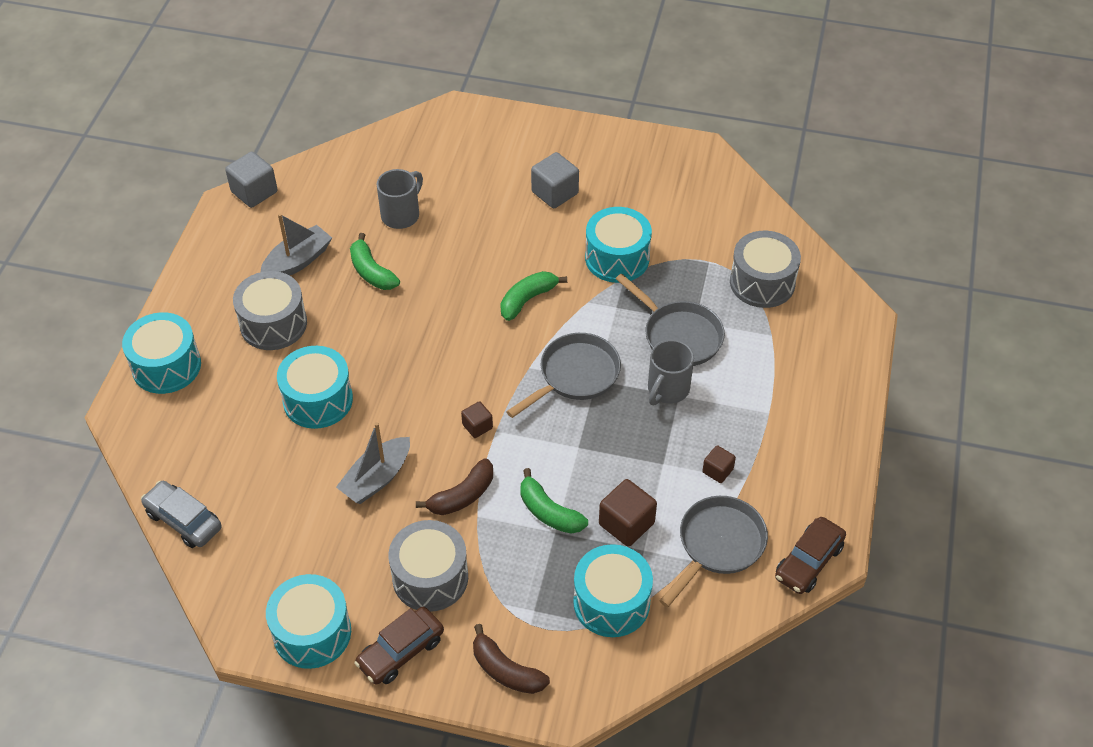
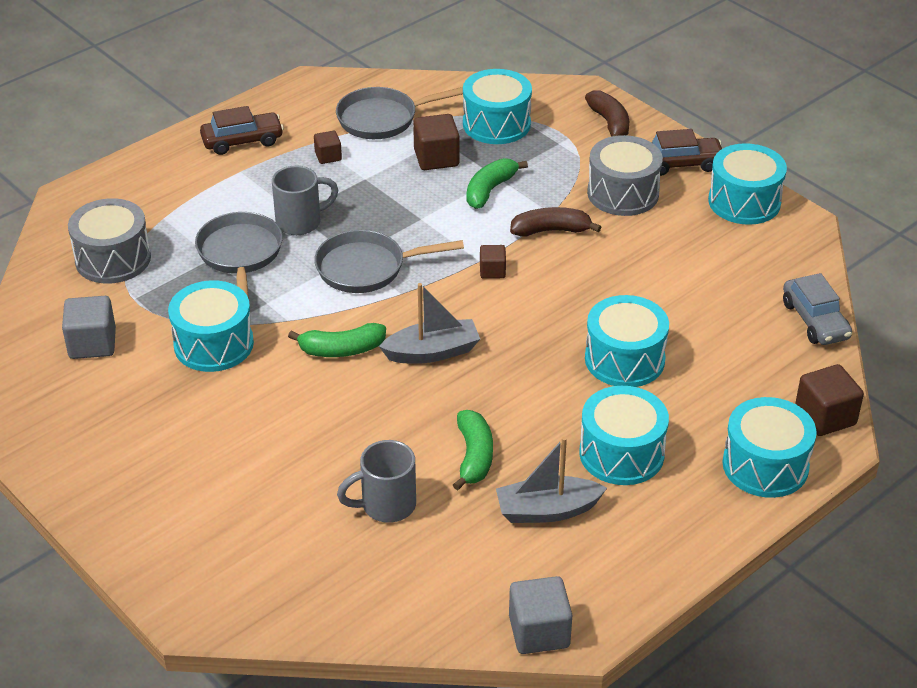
camera: 145 degrees left, 10 degrees down
grey drum [233,271,307,350] -> turquoise drum [579,386,669,485]
grey boat [336,422,410,504] -> grey boat moved to [379,283,480,364]
green banana [520,468,588,534] -> green banana turned 135 degrees counterclockwise [467,158,528,209]
grey cube [531,152,579,208] -> grey cube moved to [62,296,116,359]
brown car [775,517,846,594] -> brown car moved to [200,106,284,155]
none -> brown cube [795,364,864,436]

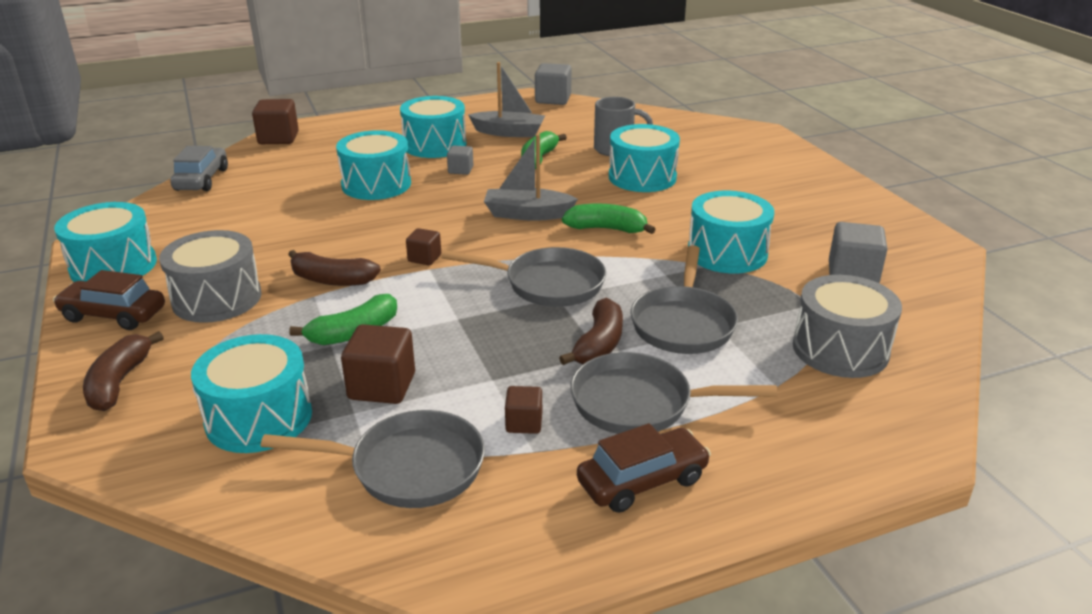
camera: 160 degrees left, 10 degrees down
brown car [200,106,284,155] -> brown car turned 150 degrees clockwise [577,423,711,513]
grey mug [272,165,338,235] -> brown banana [559,298,623,365]
turquoise drum [723,397,817,498] -> turquoise drum moved to [609,124,680,192]
none -> grey cube [447,145,473,175]
none -> grey pan [570,352,777,434]

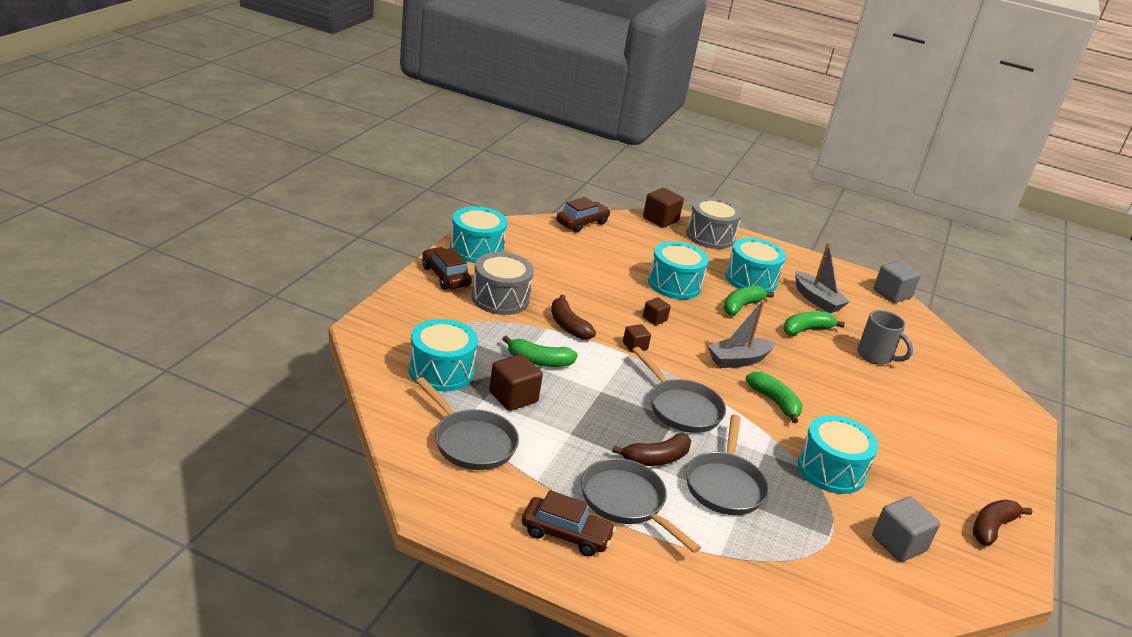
camera: 40 degrees right, 0 degrees up
brown banana [83,331,164,411] -> brown banana moved to [973,500,1032,546]
grey car [170,146,228,191] -> brown car [556,197,611,232]
grey cube [447,145,473,175] -> green banana [723,286,774,315]
grey boat [484,134,578,221] -> grey boat turned 75 degrees counterclockwise [707,301,776,368]
brown cube [505,386,542,434] -> brown cube moved to [643,297,671,325]
turquoise drum [609,124,680,192] -> none
grey pan [630,245,738,354] -> grey pan turned 45 degrees counterclockwise [686,415,769,515]
grey drum [793,275,902,378] -> grey drum moved to [686,197,742,249]

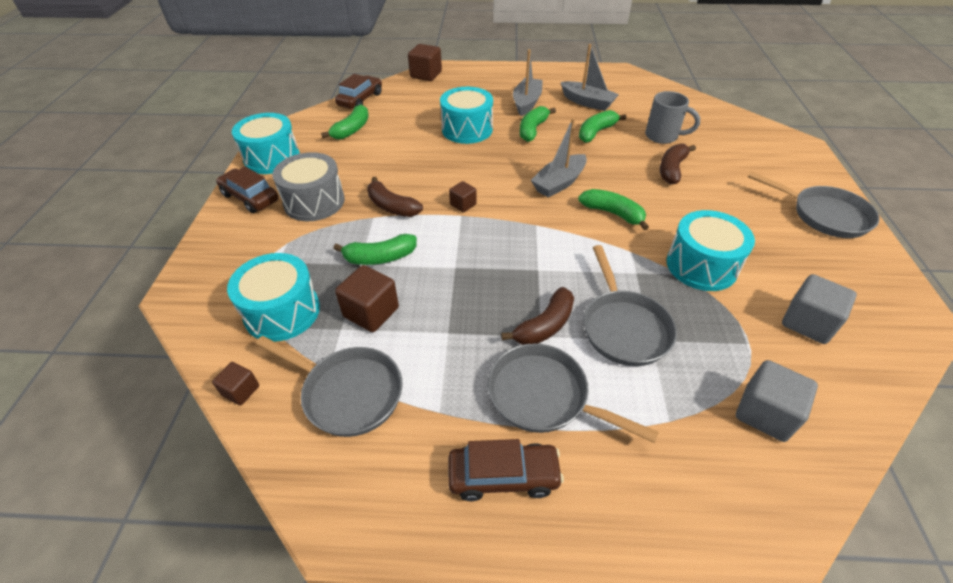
camera: 15 degrees left, 15 degrees up
grey pan [633,347,726,433] -> grey pan moved to [748,172,880,238]
brown cube [643,297,671,325] -> brown cube moved to [212,362,259,405]
grey drum [686,197,742,249] -> none
turquoise drum [725,238,786,292] -> grey boat [513,49,543,116]
grey cube [874,261,921,303] -> grey cube moved to [736,360,818,442]
brown banana [973,500,1032,546] -> brown banana moved to [660,144,696,184]
none -> green banana [321,104,369,139]

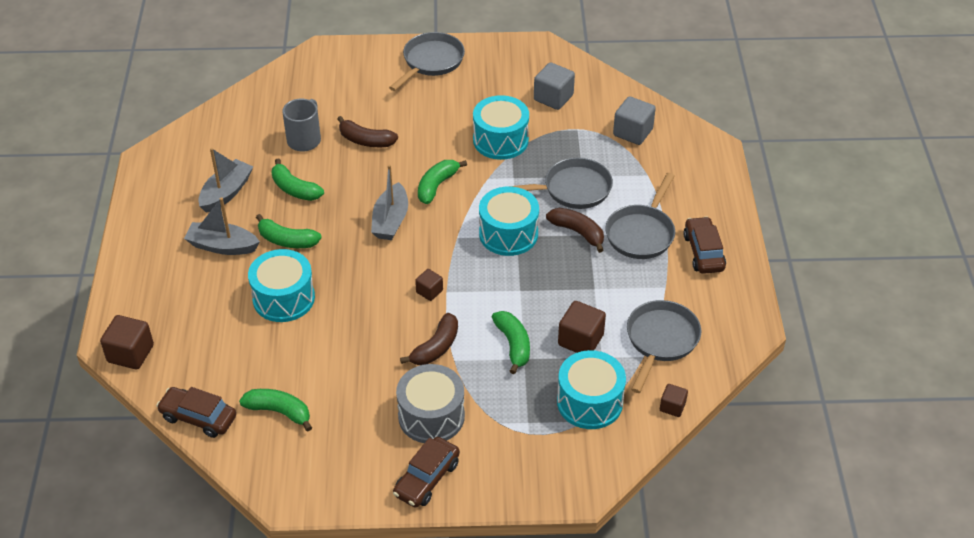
camera: 95 degrees left, 0 degrees up
turquoise drum [232,113,300,174] -> turquoise drum moved to [479,186,539,256]
grey boat [531,118,587,198] -> grey boat turned 60 degrees clockwise [371,164,408,240]

